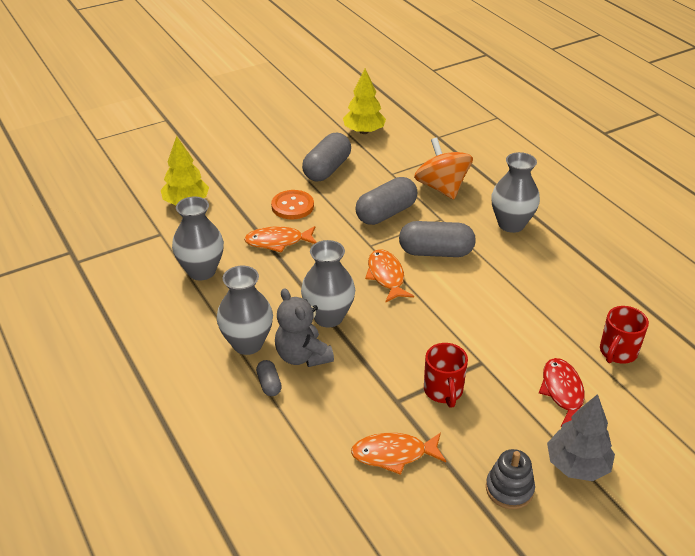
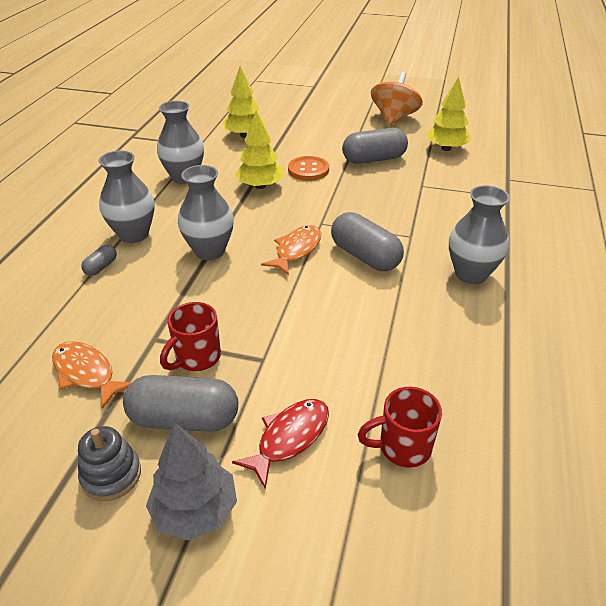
camera: 45 degrees right, 0 degrees up
orange fish [244,226,317,253] -> yellow tree [235,110,283,189]
grey teddy bear [275,288,334,367] -> none
grey capsule [355,177,417,225] -> grey capsule moved to [123,375,238,432]
orange spinning top [414,138,473,199] -> orange spinning top moved to [371,72,423,125]

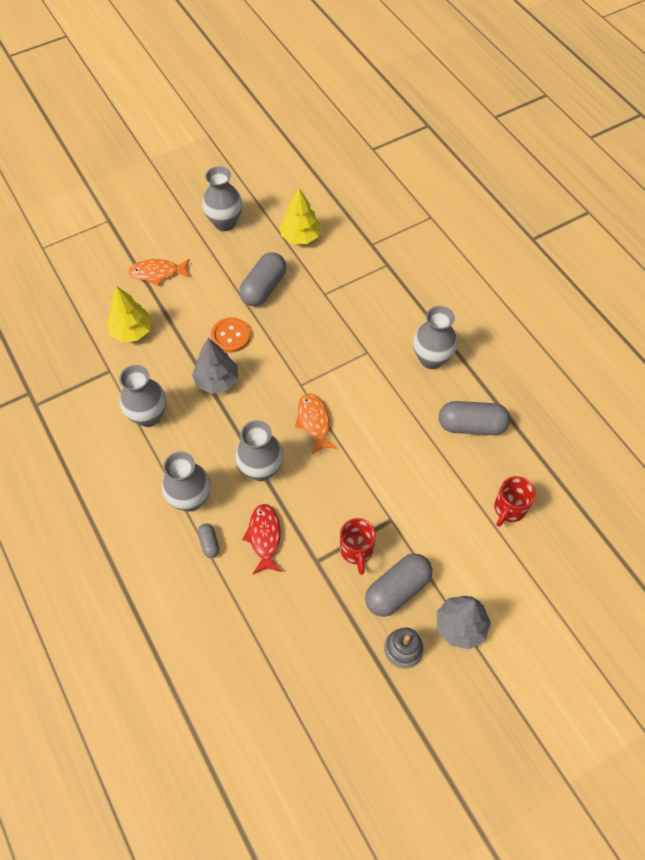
camera: 45 degrees left, 20 degrees up
orange fish [52,341,132,409] -> orange fish moved to [128,259,190,286]
red fish [232,399,329,489] -> red fish moved to [242,504,281,574]
yellow tree [235,110,283,189] -> grey tree [192,338,238,394]
grey capsule [331,212,404,271] -> grey capsule moved to [439,401,510,435]
orange spinning top [371,72,423,125] -> grey vase [202,166,242,231]

